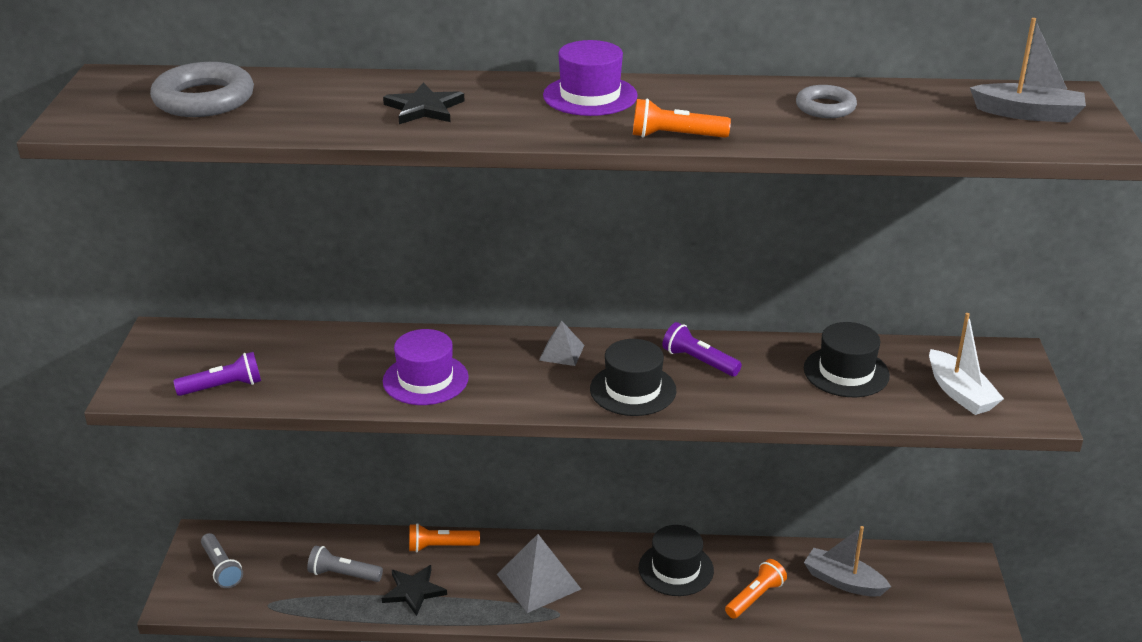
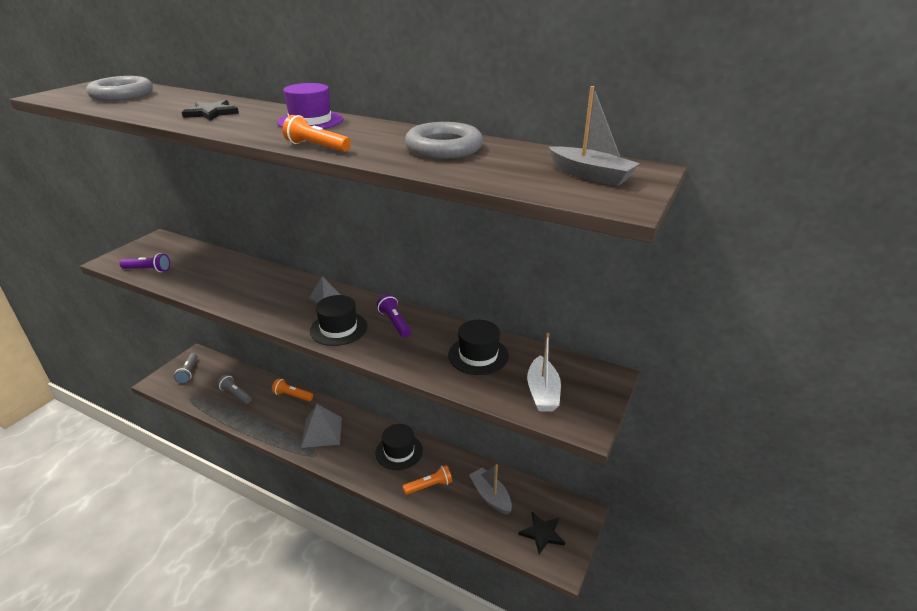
camera: 25 degrees right, 0 degrees up
black star [382,565,447,616] -> black star moved to [518,512,565,554]
purple hat [383,329,469,405] -> none
grey ring [796,85,857,118] -> grey ring [405,122,483,159], size x1.68

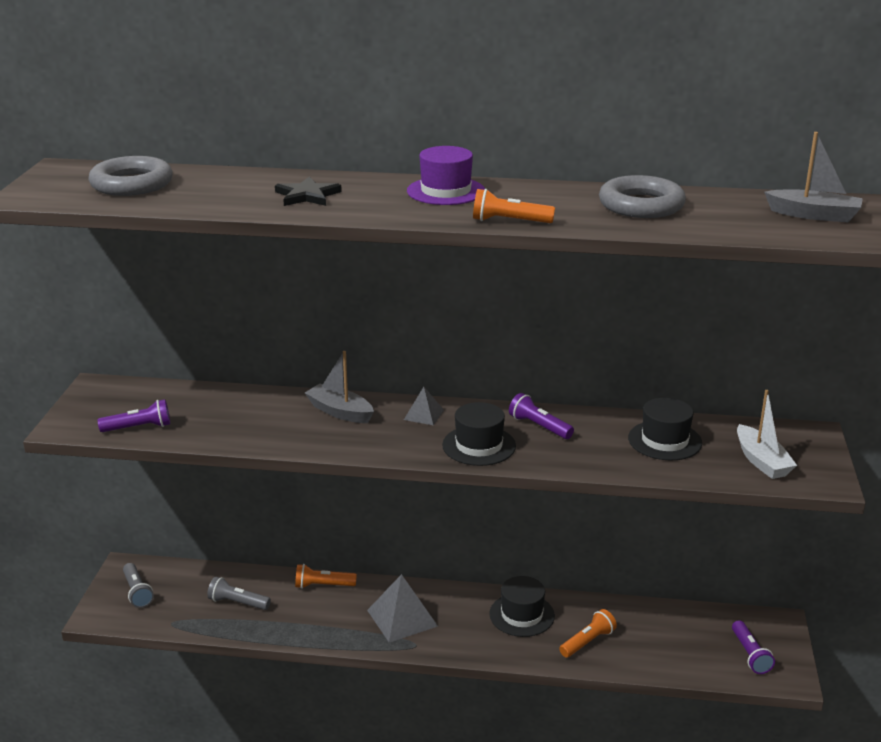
camera: 20 degrees left, 5 degrees down
grey boat [469,464,512,515] -> grey boat moved to [305,351,374,423]
black star [518,512,565,554] -> purple flashlight [732,620,775,674]

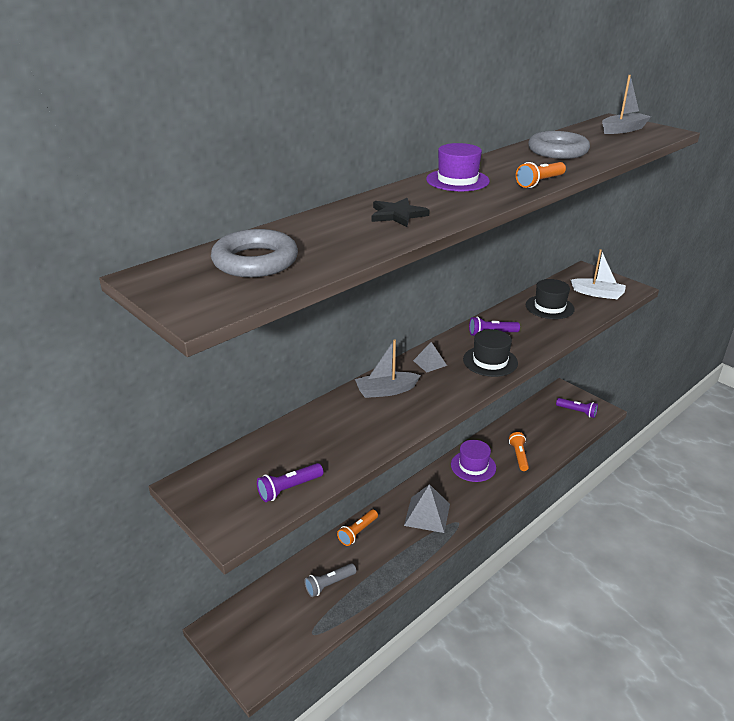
camera: 50 degrees left, 5 degrees up
purple flashlight [98,399,170,432] -> purple flashlight turned 150 degrees counterclockwise [257,463,323,502]
grey flashlight [123,563,154,608] -> none
black hat [489,576,555,637] -> purple hat [451,440,496,482]

